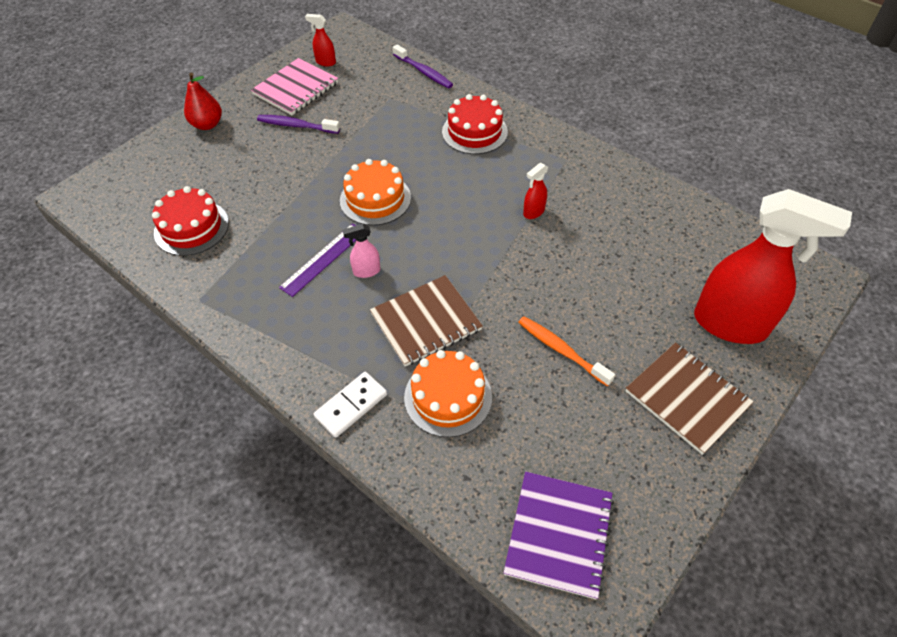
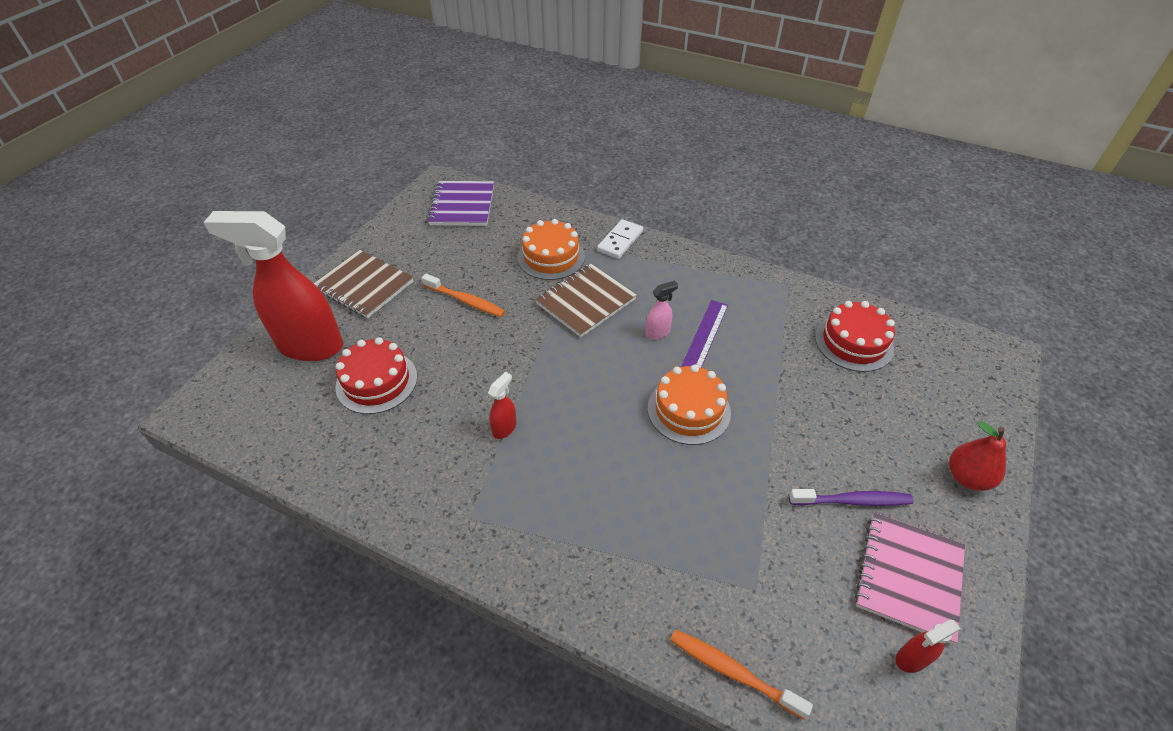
camera: 165 degrees right, 5 degrees down
red spray bottle [305,14,336,67] -> red spray bottle turned 150 degrees clockwise [896,620,961,673]
purple toothbrush [393,45,453,88] -> orange toothbrush [670,629,813,720]
red cake [442,94,508,154] -> red cake moved to [335,337,417,414]

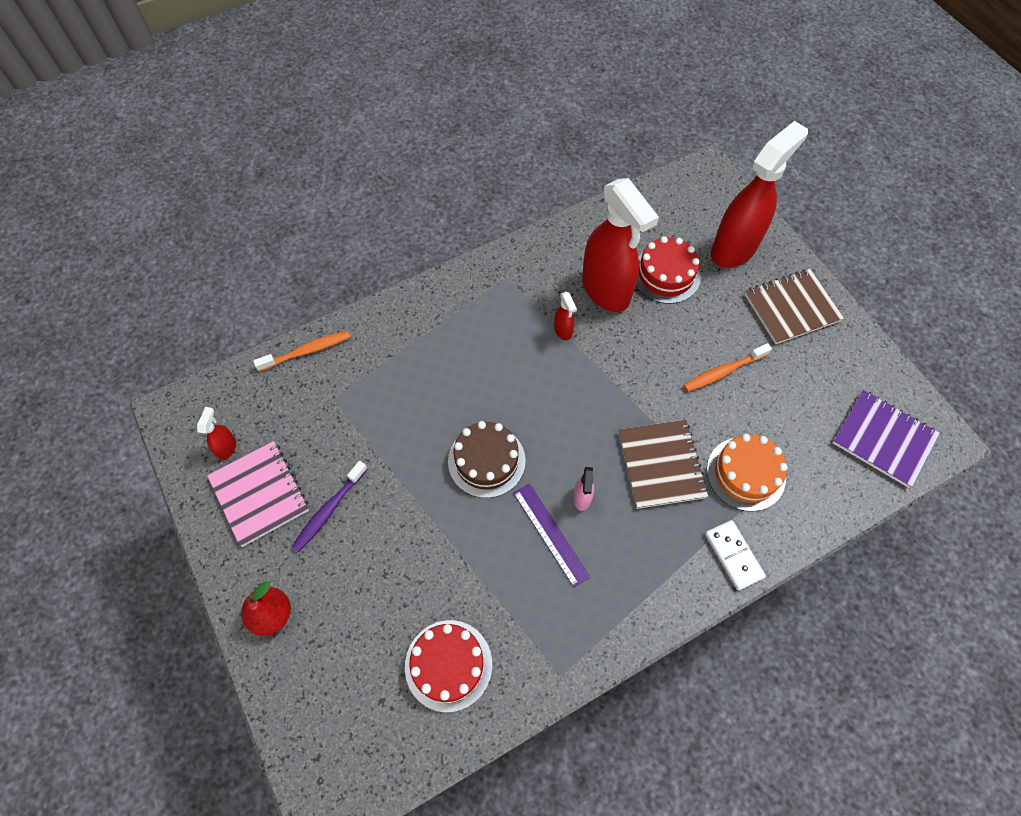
camera: 125 degrees right, 15 degrees up
orange cake [648,365,731,445] -> brown cake [448,421,526,498]
none -> red spray bottle [582,178,659,312]

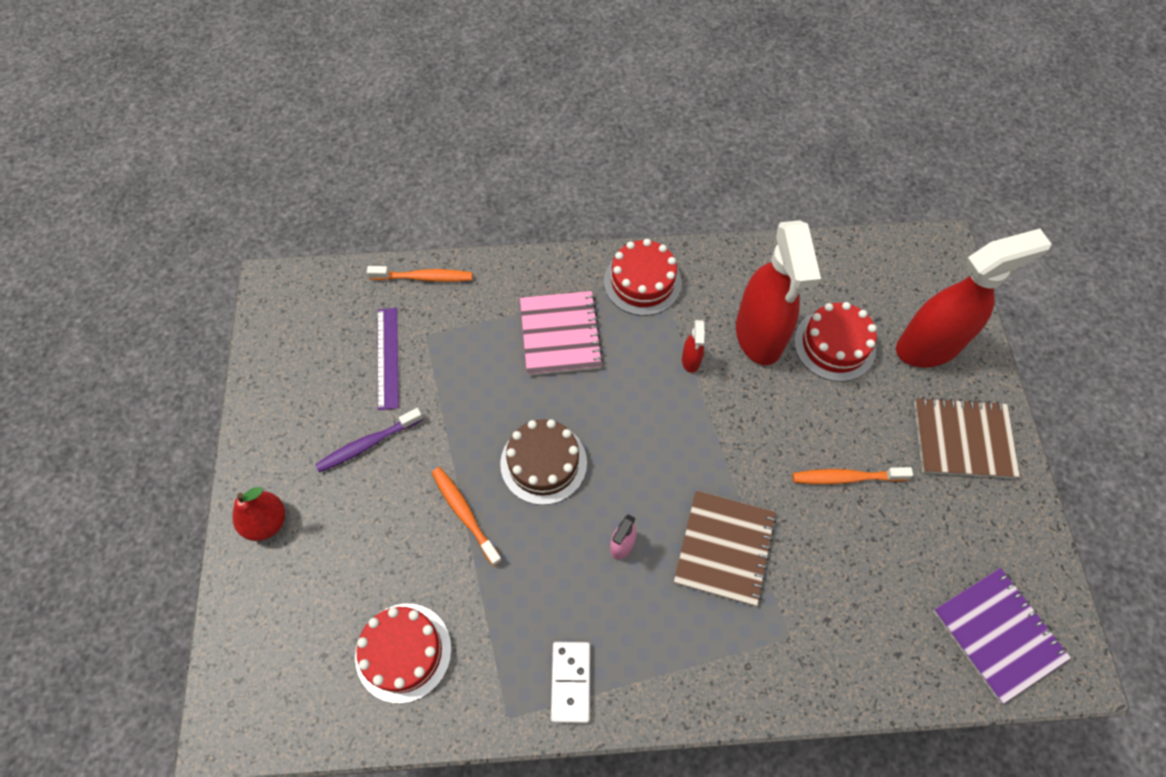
camera: 25 degrees right, 0 degrees up
red spray bottle [197,407,236,460] -> none
pink notebook [207,441,309,547] -> pink notebook moved to [520,291,604,376]
purple ruler [513,483,590,587] -> purple ruler moved to [377,308,399,410]
white domino [705,520,766,590] -> white domino moved to [551,642,590,723]
orange cake [707,434,788,512] -> none
none -> orange toothbrush [432,467,502,567]
none -> red cake [604,239,682,316]

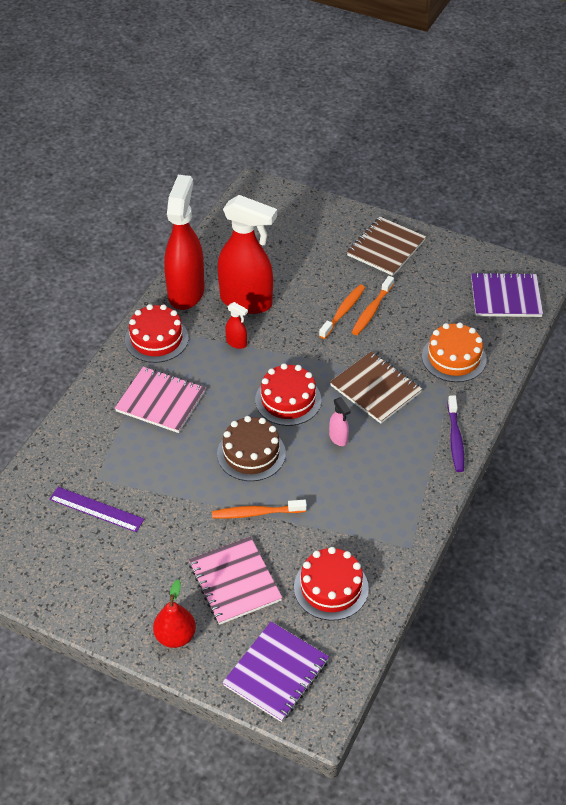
camera: 60 degrees left, 15 degrees down
purple toothbrush [315,408,423,473] -> purple toothbrush moved to [448,395,464,472]
orange toothbrush [367,266,472,282] -> orange toothbrush moved to [319,285,365,339]
white domino [551,642,590,723] -> none
red cake [794,302,877,382] -> red cake moved to [255,363,321,426]
red spray bottle [896,229,1051,367] -> red spray bottle moved to [164,175,204,310]
none -> pink notebook [189,537,282,625]
none -> purple notebook [222,622,329,722]
none -> orange cake [422,322,487,382]

